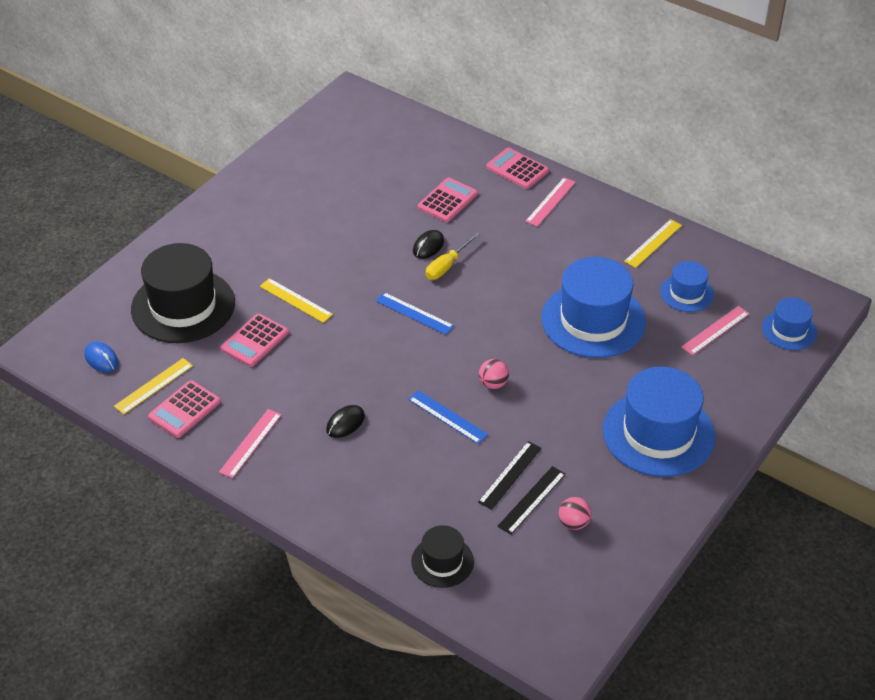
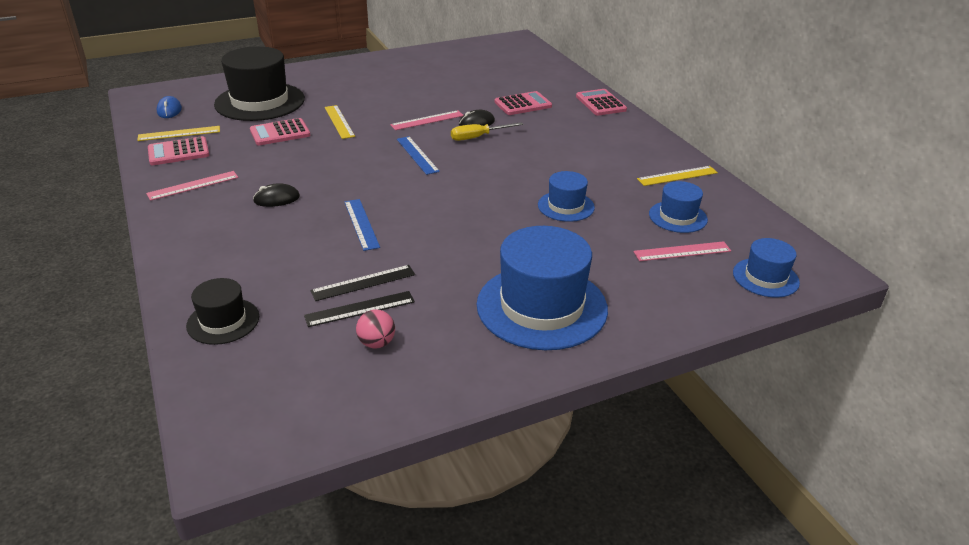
camera: 30 degrees right, 10 degrees down
pink ball [479,359,509,389] -> none
pink ruler [525,177,576,227] -> pink ruler moved to [390,110,464,130]
blue hat [541,257,646,358] -> blue hat [538,171,595,222], size x0.52

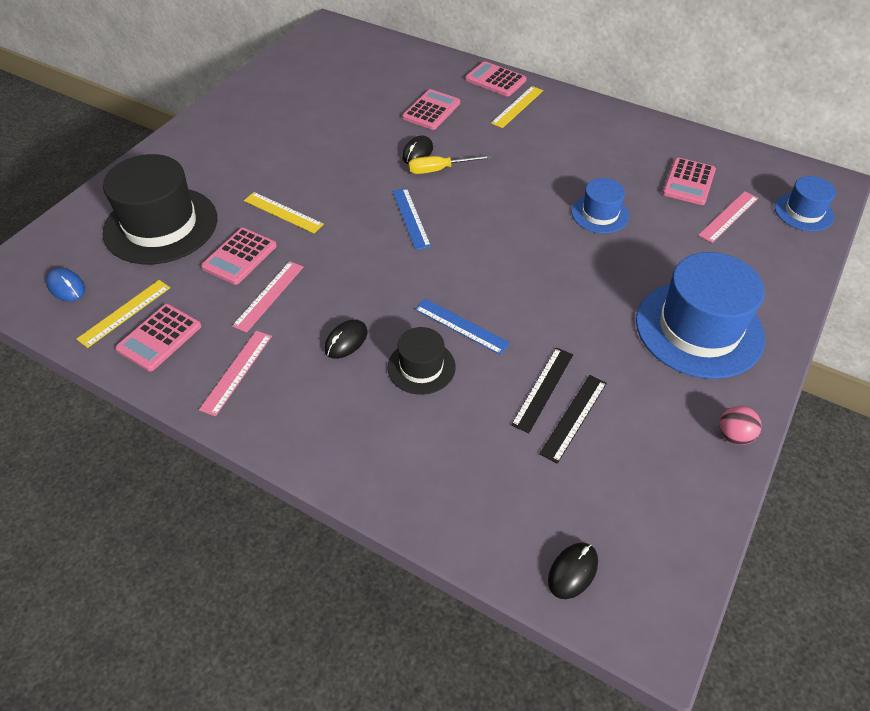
camera: 35 degrees left, 15 degrees up
black hat [186,278,259,345] -> black hat moved to [387,327,456,395]
pink ball [356,309,395,349] -> pink ball moved to [719,406,762,445]
pink ruler [390,110,464,130] -> pink ruler moved to [232,261,303,333]
blue ruler [397,136,440,175] -> blue ruler turned 45 degrees clockwise [392,188,431,250]
yellow screwdriver [451,122,524,141] -> yellow screwdriver turned 45 degrees clockwise [408,155,492,174]
yellow ruler [637,166,718,186] -> yellow ruler moved to [491,86,543,128]
blue hat [649,181,708,233] -> pink calculator [662,158,716,205]
none -> black mouse [548,543,598,599]

